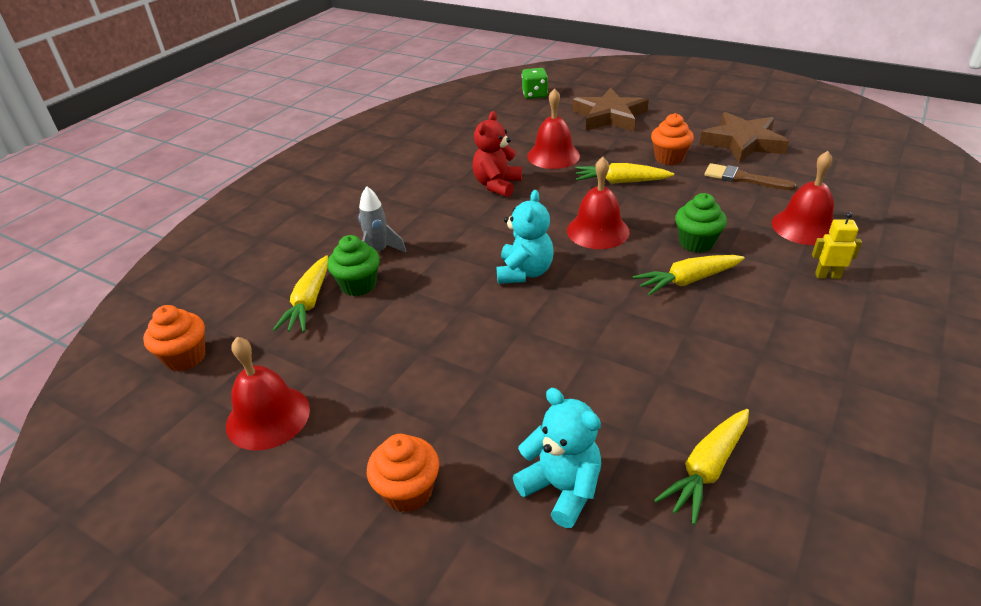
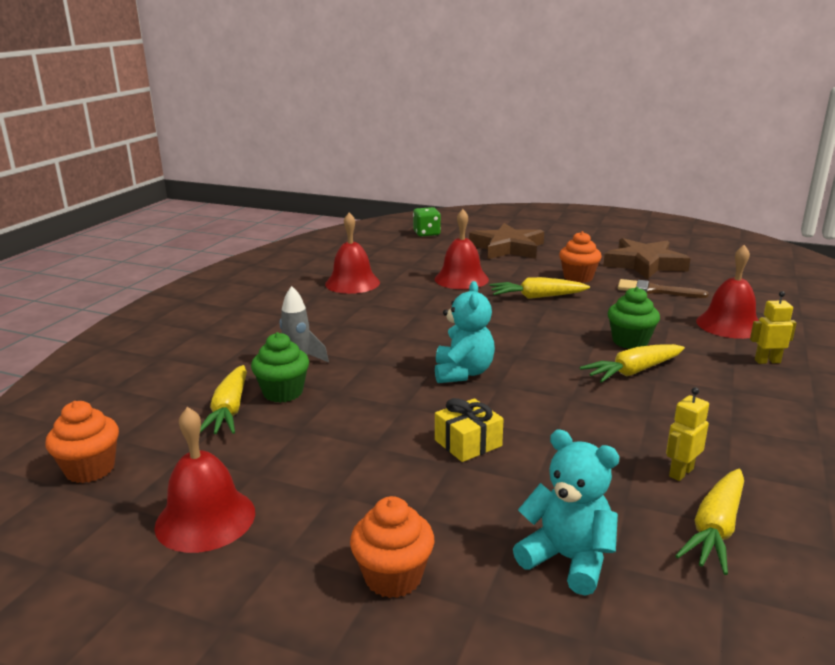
camera: 10 degrees left, 15 degrees down
red teddy bear [473,111,522,197] -> none
red bell [567,157,630,249] -> red bell moved to [325,213,380,294]
none -> yellow gift [435,398,504,462]
none -> yellow robot [666,387,709,481]

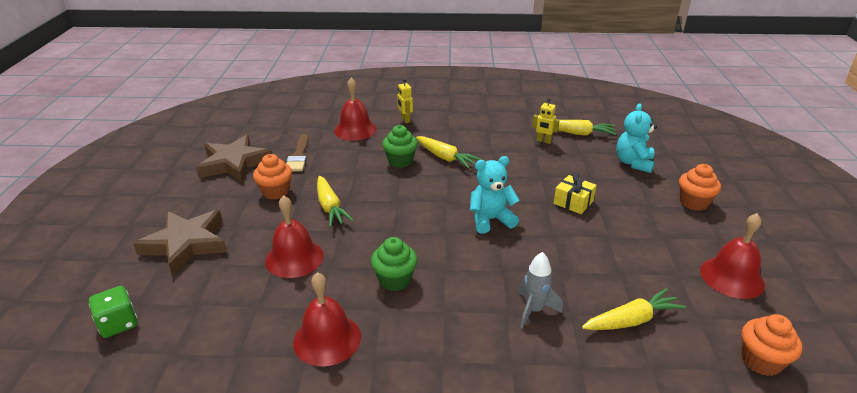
camera: 110 degrees left, 10 degrees up
green cupcake [251,332,309,403] -> green cupcake moved to [371,237,418,291]

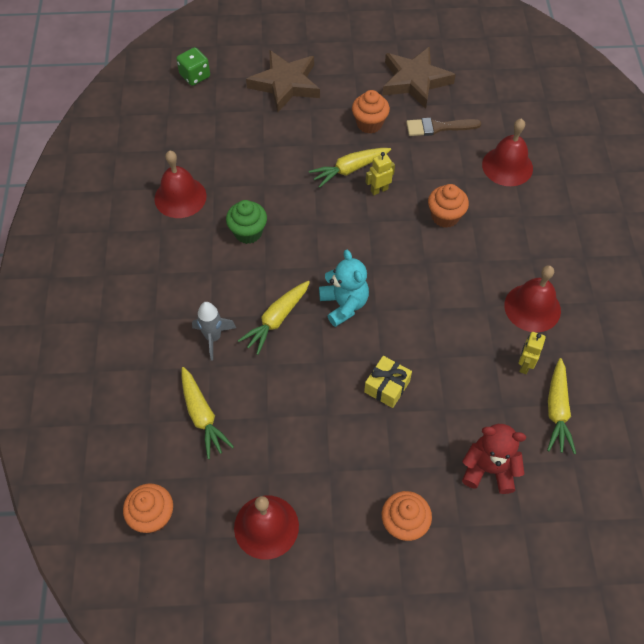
camera: 85 degrees right, 25 degrees up
red bell [265,195,324,278] -> red bell moved to [504,265,561,332]
green cupcake [382,125,418,168] -> orange cupcake [428,184,469,228]
yellow robot [397,79,413,123] -> yellow robot moved to [366,152,395,195]
yellow carrot [416,136,482,169] -> yellow carrot moved to [238,281,310,355]
turquoise teddy bear [616,103,657,173] -> red teddy bear [462,424,526,494]

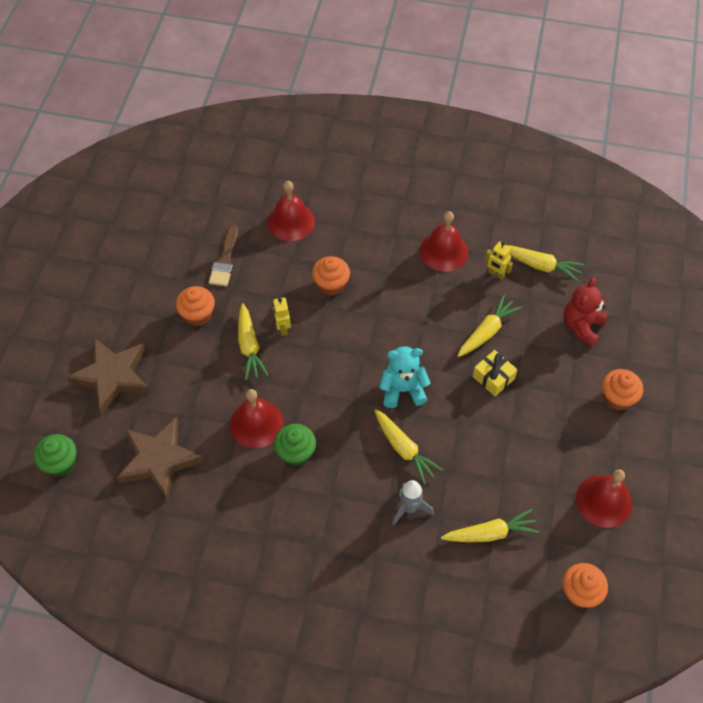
camera: 75 degrees left, 0 degrees up
red bell [155,151,207,218] -> red bell moved to [230,389,284,448]
green dice [176,47,210,86] -> green cupcake [34,434,76,477]
brown star [382,47,456,109] -> brown star moved to [117,416,204,501]
none -> yellow carrot [457,294,522,357]

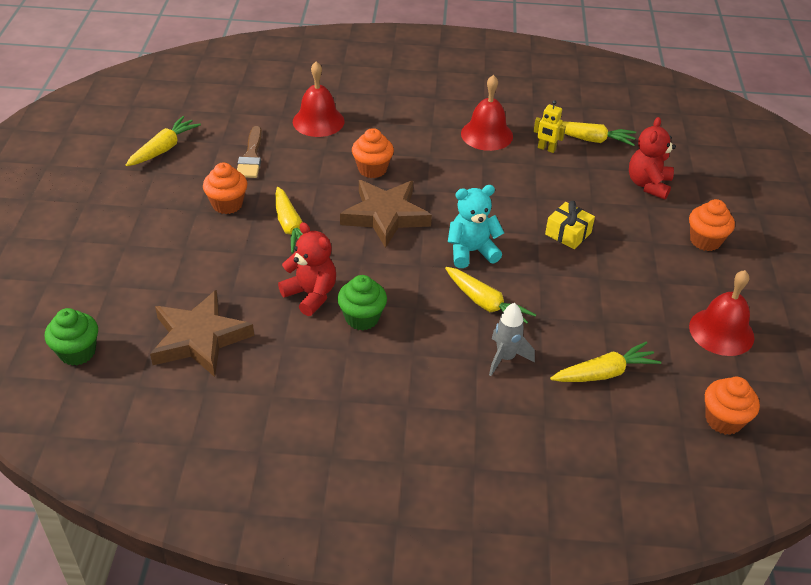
camera: 10 degrees left, 15 degrees down
brown star [66,338,149,415] -> brown star moved to [340,180,432,248]
red bell [230,389,284,448] -> red teddy bear [278,222,336,316]
yellow robot [273,297,291,336] -> none
yellow carrot [457,294,522,357] -> yellow carrot moved to [126,116,201,166]

